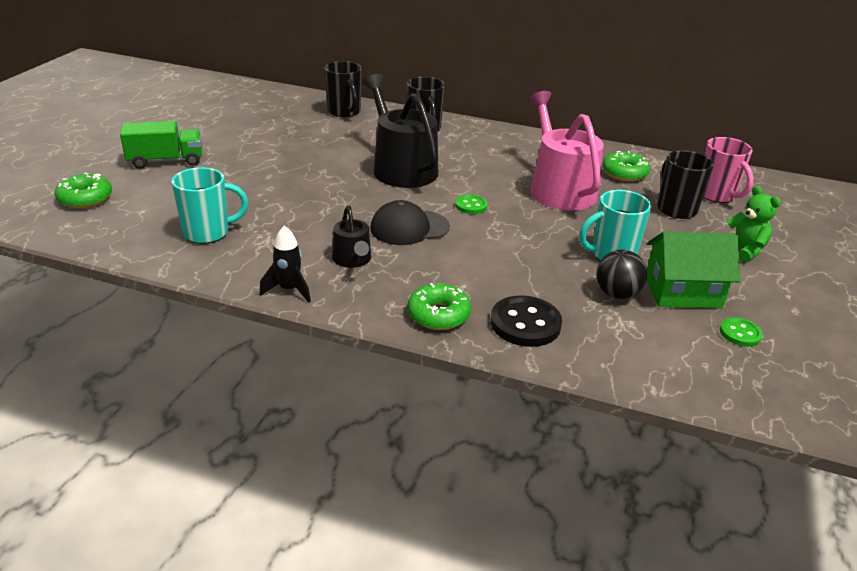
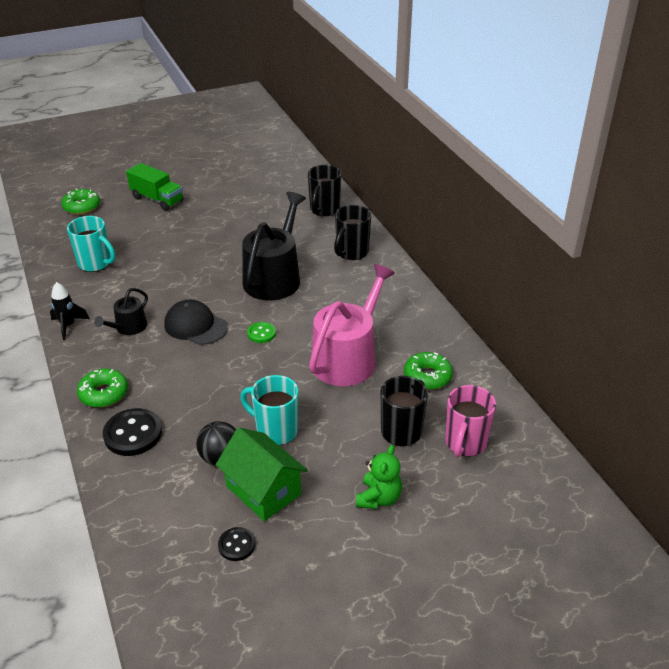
camera: 50 degrees right, 5 degrees up
green button [720,317,763,347] -> black button [218,527,255,561]

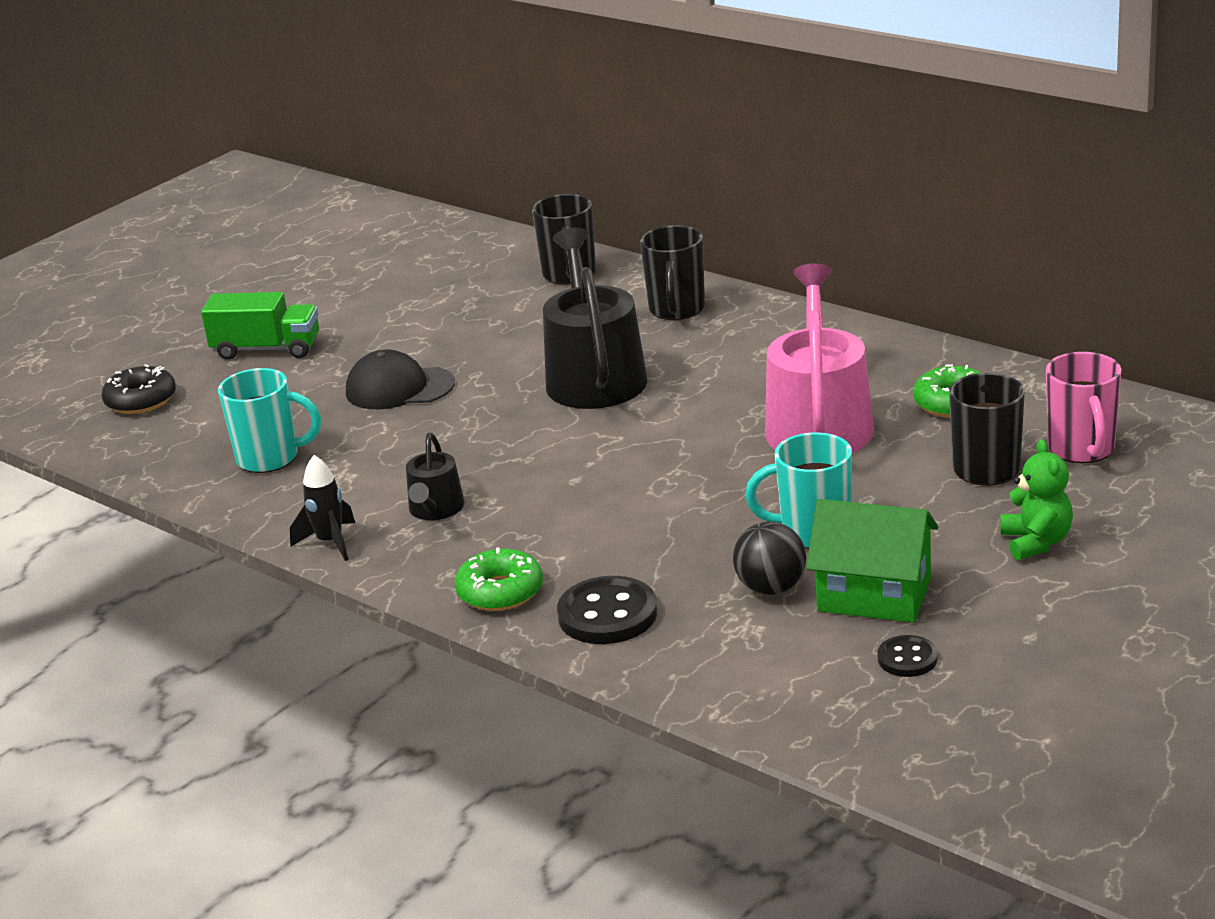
camera: 25 degrees left, 10 degrees down
green donut [61,189,100,215] -> black donut [102,364,176,414]
black cap [164,300,228,345] -> black cap moved to [346,350,455,409]
green button [247,322,276,343] -> none

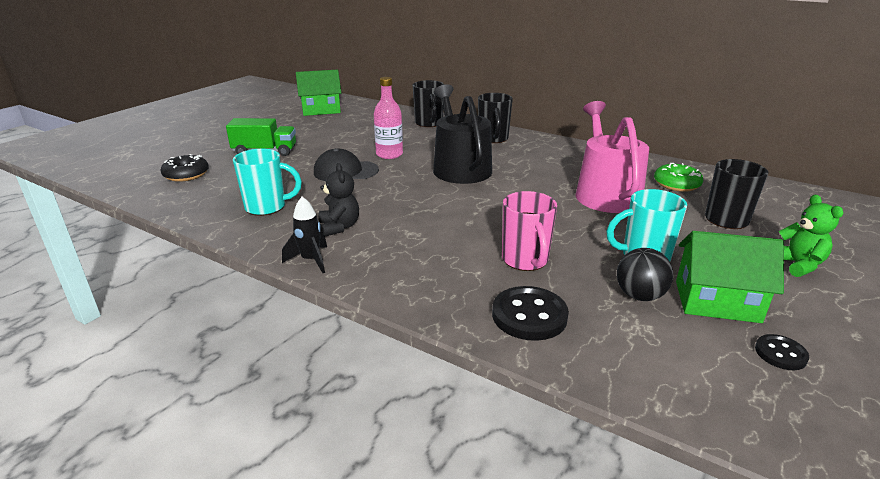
camera: 10 degrees left, 0 degrees up
black watering can [406,433,464,520] -> none
green donut [455,547,543,611] -> none
pink mug [1046,352,1121,463] -> pink mug moved to [502,191,557,271]
none -> green house [296,70,341,116]
none -> black teddy bear [318,163,359,236]
none -> pink bottle [374,77,403,159]

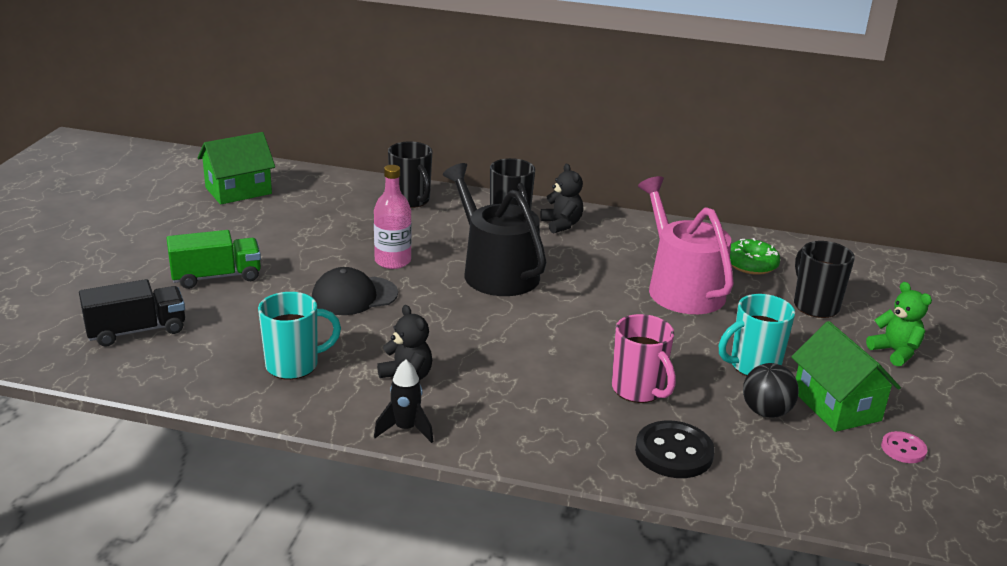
camera: 20 degrees left, 0 degrees up
black donut [160,154,209,182] -> black truck [79,279,185,346]
green house [676,231,784,323] -> green house turned 75 degrees clockwise [791,321,901,432]
black button [755,334,809,370] -> pink button [881,431,927,463]
none -> black teddy bear [540,164,583,234]

